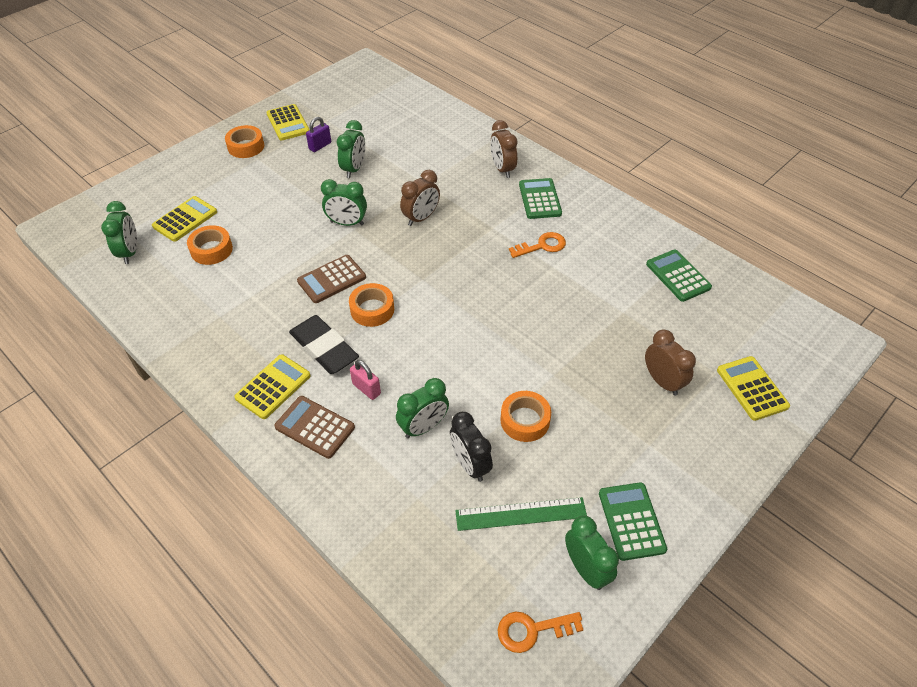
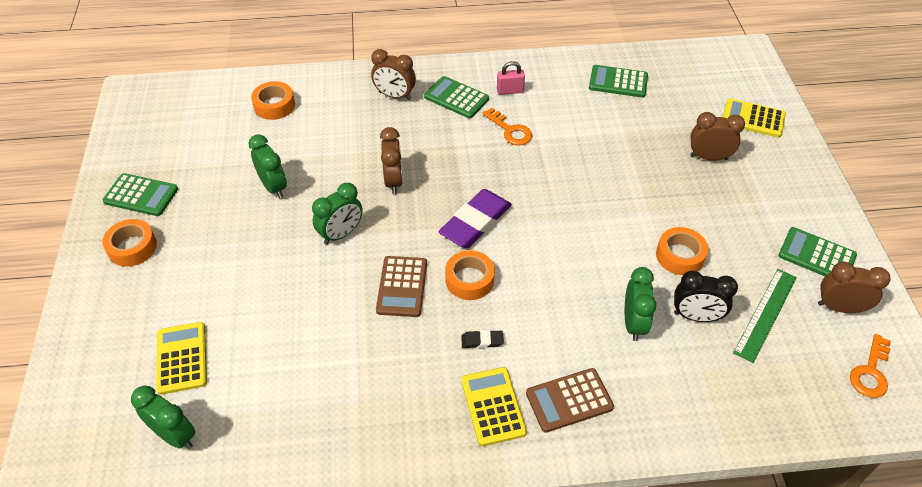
camera: 50 degrees left, 0 degrees up
orange tape [187,225,233,265] -> orange tape moved to [251,81,295,120]
yellow calculator [266,104,309,141] -> green calculator [103,173,178,216]
black eraser [289,315,359,374] -> black eraser [461,330,504,348], size x0.45
purple padlock [306,117,331,152] -> none
pink padlock [350,360,381,400] -> pink padlock moved to [497,61,525,95]
orange key [509,232,566,258] -> orange key turned 120 degrees clockwise [482,108,532,145]
green clock [565,516,619,590] -> brown clock [818,262,890,313]
none -> purple eraser [438,189,512,248]

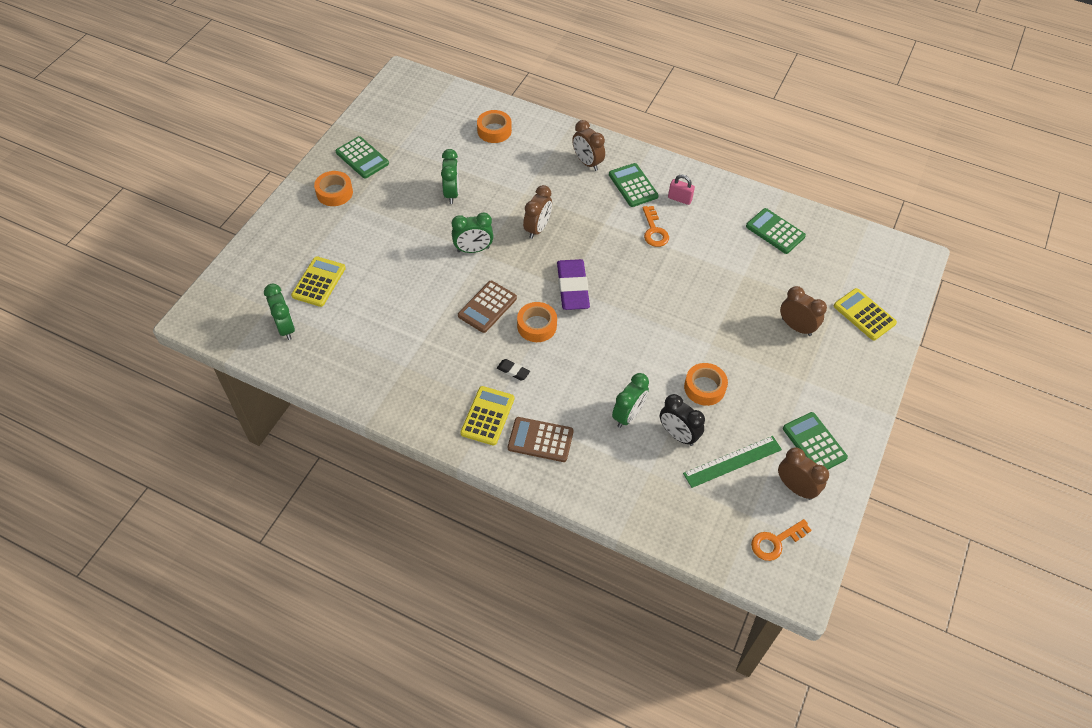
camera: 30 degrees right, 5 degrees up
purple eraser [438,189,512,248] -> purple eraser turned 75 degrees counterclockwise [557,259,590,310]

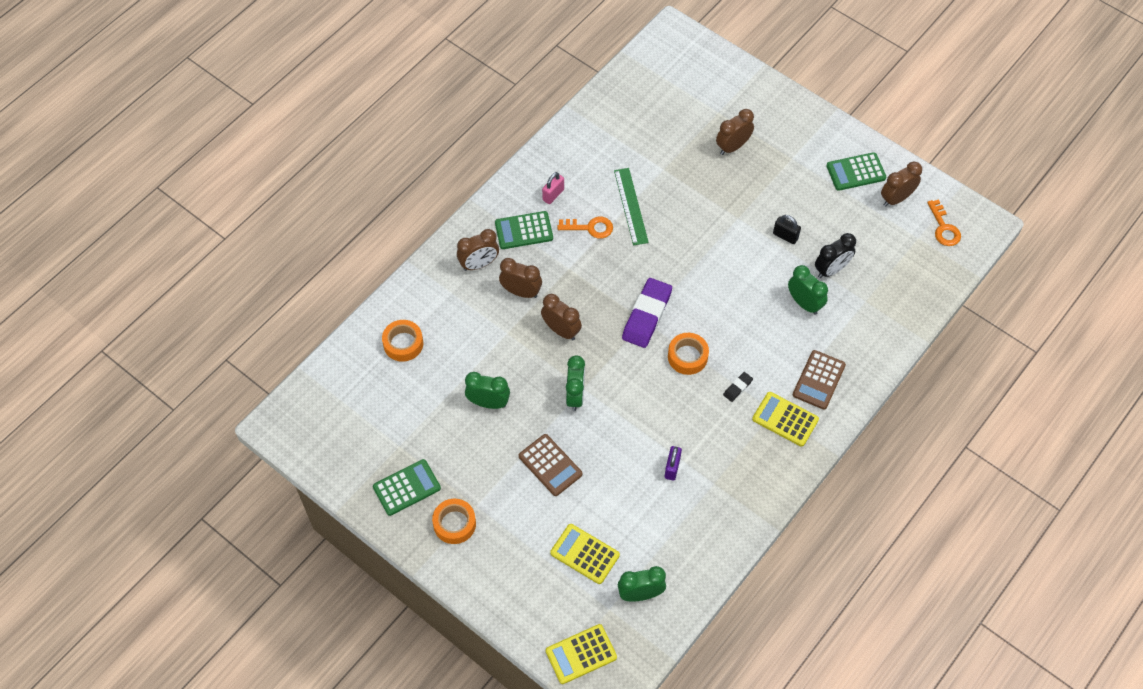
camera: 75 degrees left, 5 degrees up
brown calculator [458,281,517,333] -> brown calculator moved to [519,434,582,496]
purple eraser [557,259,590,310] -> purple eraser turned 75 degrees counterclockwise [622,278,672,348]
green ruler [683,436,782,488] -> green ruler moved to [614,168,649,245]
orange tape [684,363,728,406] -> black padlock [773,215,801,244]
green calculator [746,208,806,254] -> none
yellow calculator [834,288,897,340] -> yellow calculator moved to [546,624,617,684]
none -> brown clock [499,258,542,298]
none -> purple padlock [665,446,682,481]

